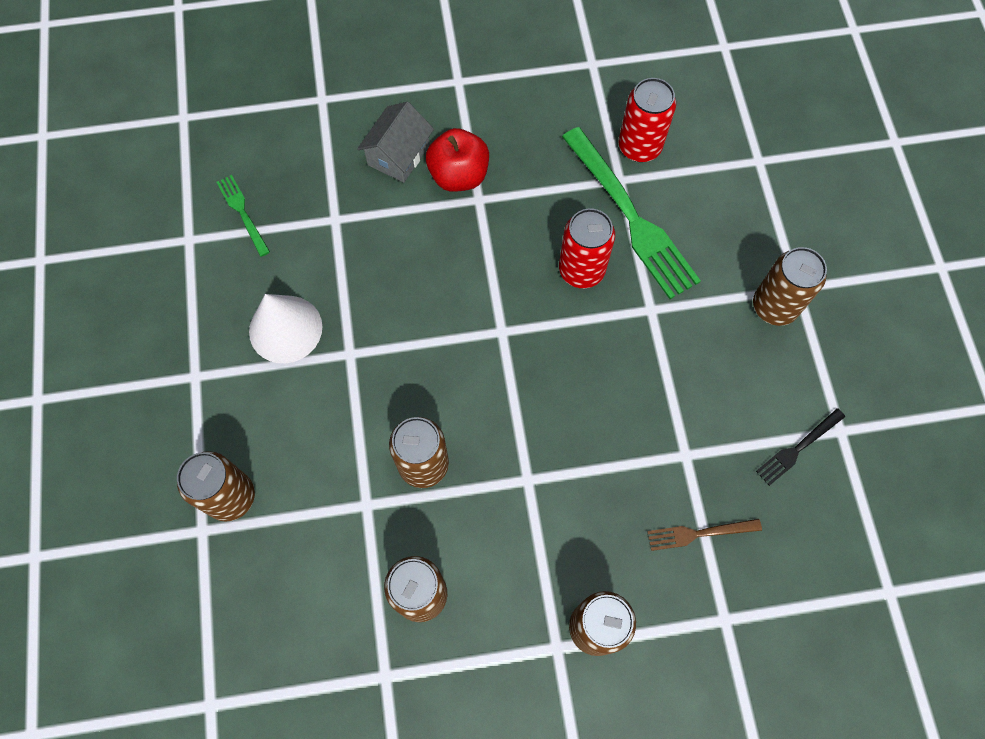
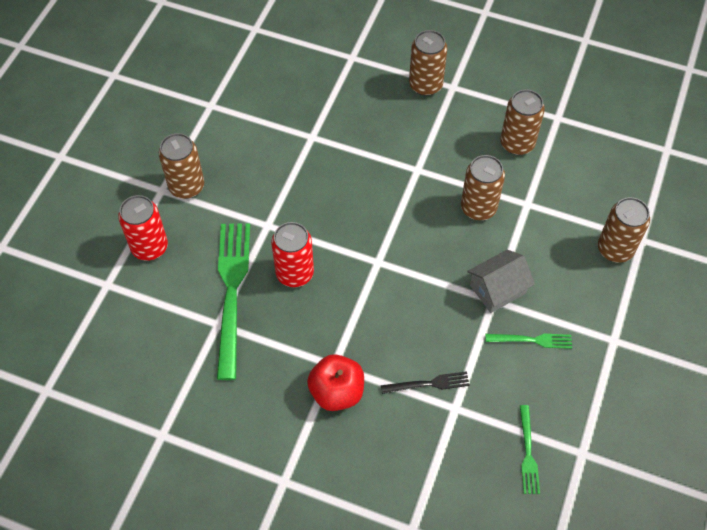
camera: 150 degrees left, 10 degrees down
white cone [249,294,322,363] -> green fork [485,334,572,349]
grey house [357,102,434,183] -> grey house moved to [467,249,535,313]
red can [619,78,676,162] -> red can moved to [118,195,168,261]
brown fork [647,519,762,551] -> none
black fork [756,408,845,486] -> black fork moved to [381,371,470,394]

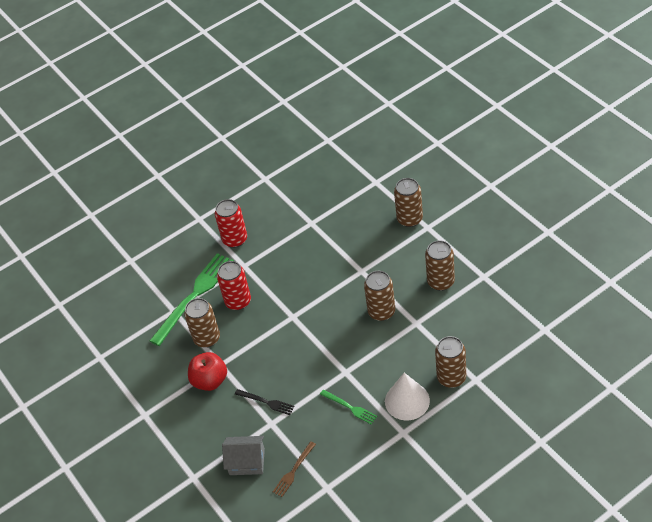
camera: 40 degrees right, 10 degrees down
red can [118,195,168,261] -> red can moved to [215,199,247,248]
brown can [159,133,204,199] -> brown can moved to [184,298,220,348]
grey house [467,249,535,313] -> grey house moved to [222,436,265,475]
green fork [520,405,540,494] -> brown fork [273,441,316,497]
none -> white cone [385,373,430,421]

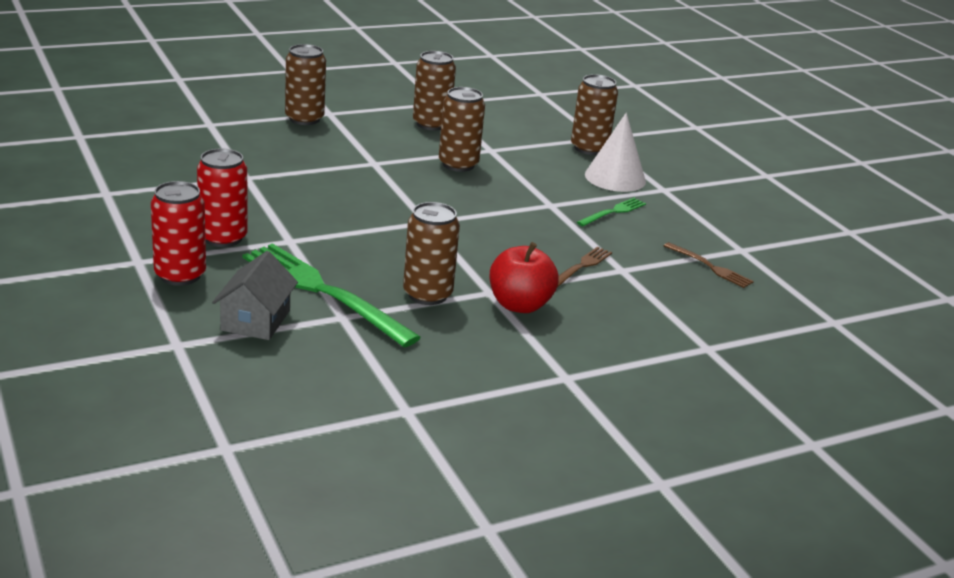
camera: 90 degrees left, 20 degrees down
red can [217,261,251,310] -> red can moved to [151,181,206,286]
grey house [222,436,265,475] -> grey house moved to [212,251,298,340]
black fork [235,389,295,415] -> brown fork [557,247,612,288]

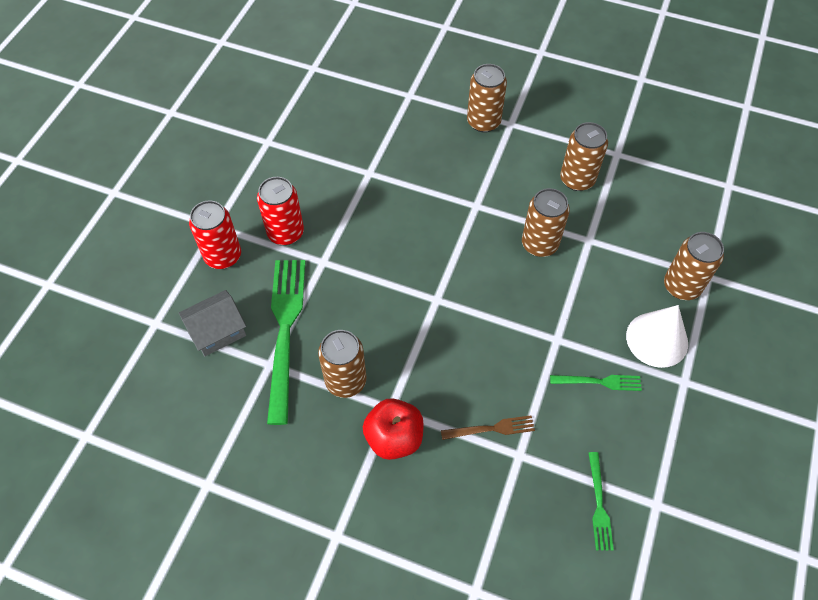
camera: 50 degrees right, 30 degrees up
brown fork [664,242,754,288] -> green fork [589,452,614,551]

